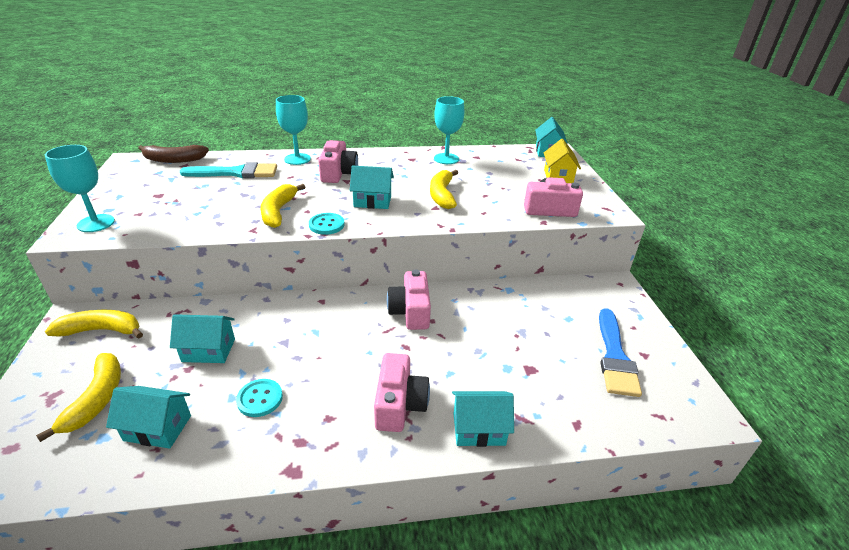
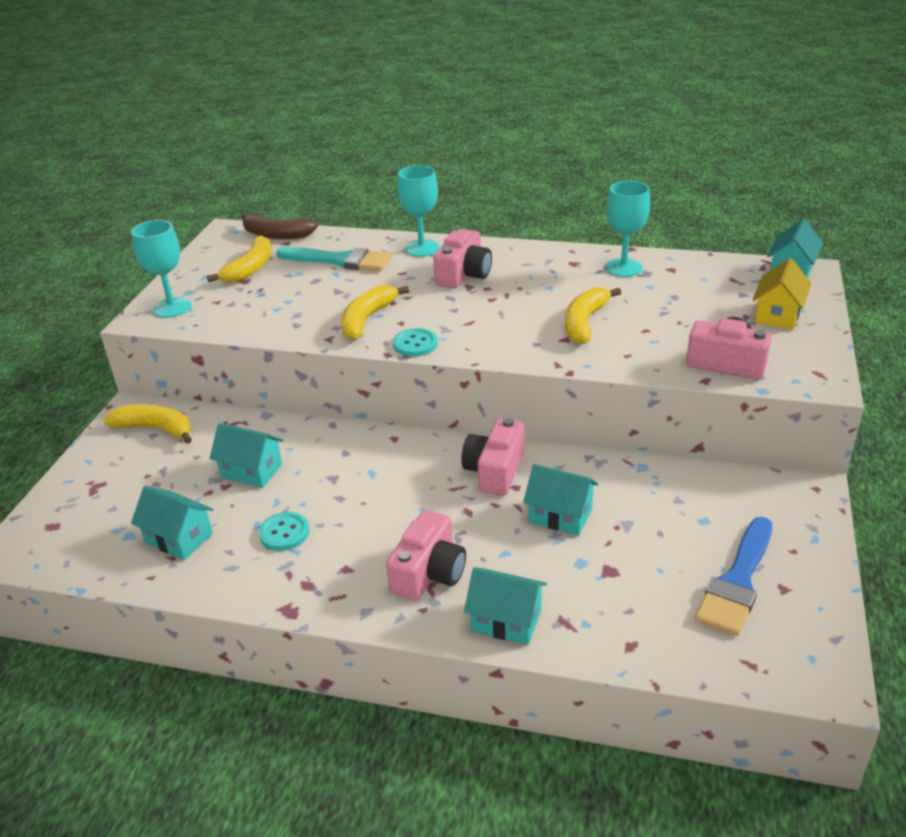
camera: 25 degrees right, 0 degrees up
yellow banana [36,353,121,442] -> yellow banana moved to [207,235,271,282]
turquoise house [350,165,394,209] -> turquoise house moved to [523,464,598,536]

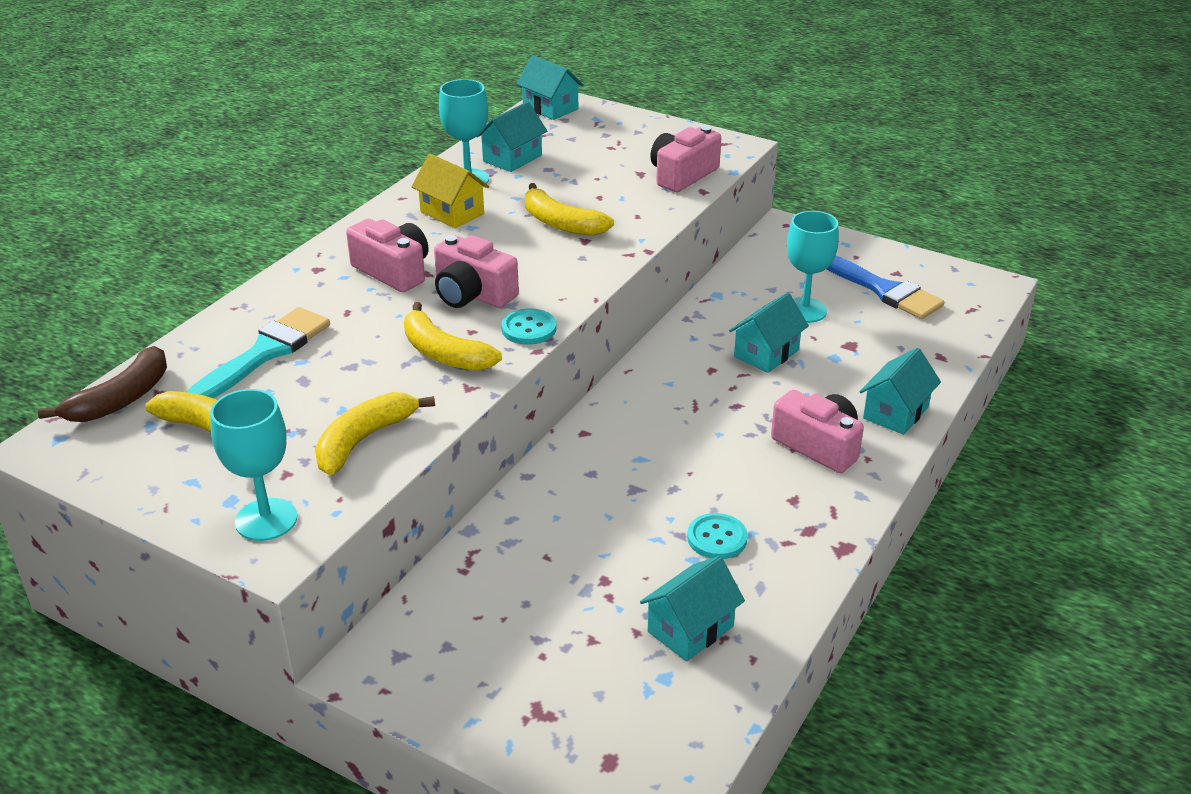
camera: 75 degrees left, 0 degrees up
yellow banana [103,404,192,444] -> yellow banana moved to [315,392,435,475]
turquoise house [209,423,283,488] -> turquoise house moved to [477,101,547,172]
turquoise goblet [397,165,439,257] -> turquoise goblet moved to [787,211,839,323]
pink camera [462,417,524,496] -> pink camera moved to [434,235,519,308]
yellow house [753,258,811,329] -> yellow house moved to [412,154,489,228]

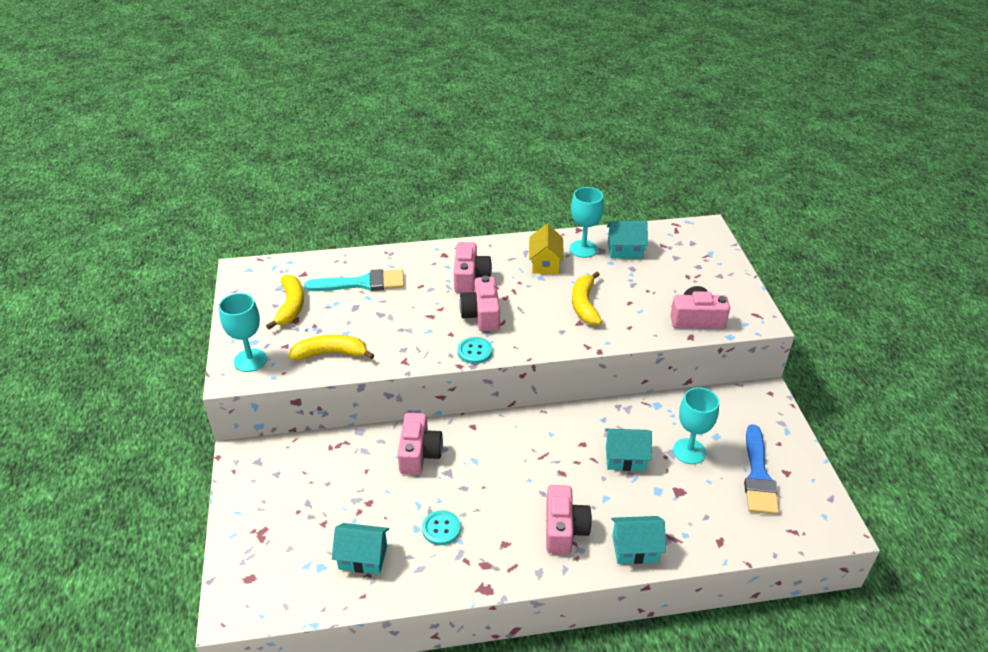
camera: 50 degrees right, 5 degrees up
brown banana [38,346,167,422] -> none
yellow banana [404,302,502,371] -> none
turquoise house [517,55,584,120] -> none
none -> pink camera [398,413,443,475]

